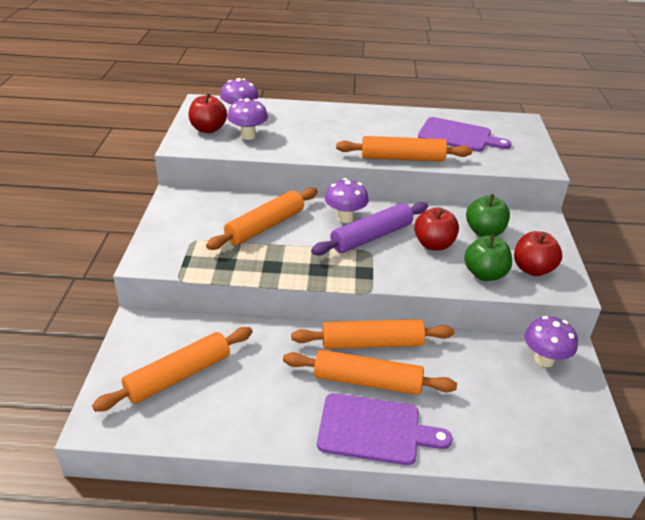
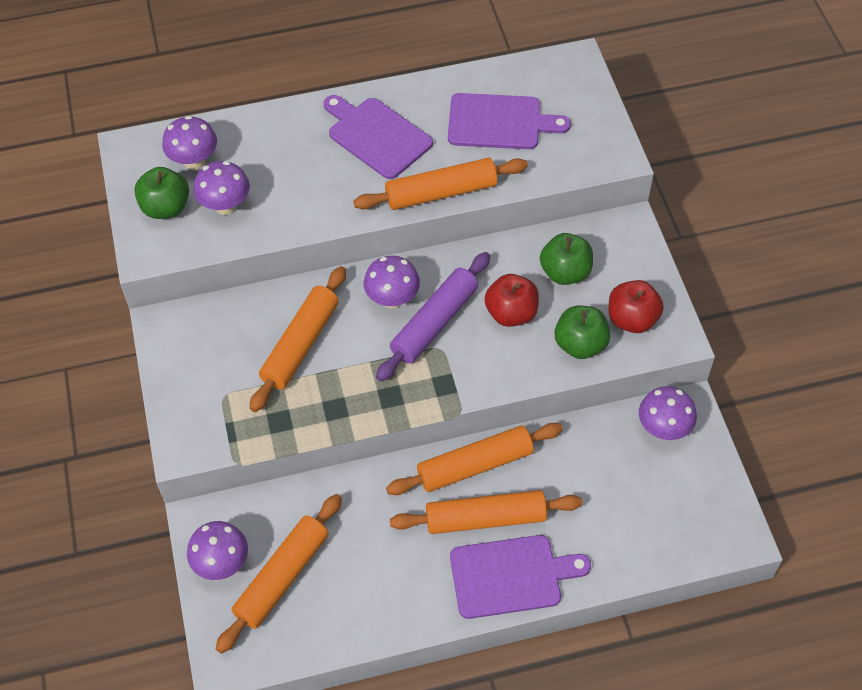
camera: 15 degrees left, 20 degrees up
red apple [189,93,227,133] -> green apple [134,167,189,219]
none -> purple mushroom [187,521,248,580]
none -> purple cutting board [323,95,433,179]

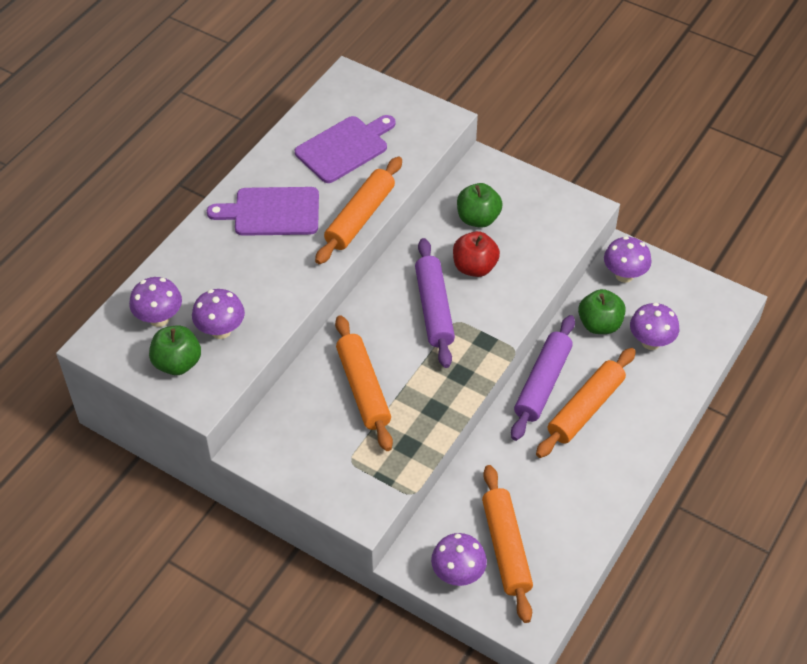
camera: 45 degrees left, 5 degrees down
purple mushroom [364,256,420,309] -> purple mushroom moved to [630,303,679,350]
orange rolling pin [386,423,563,495] -> purple rolling pin [511,315,575,441]
purple cutting board [450,535,591,619] -> none
green apple [555,305,610,359] -> green apple moved to [578,289,626,334]
red apple [609,280,664,333] -> none

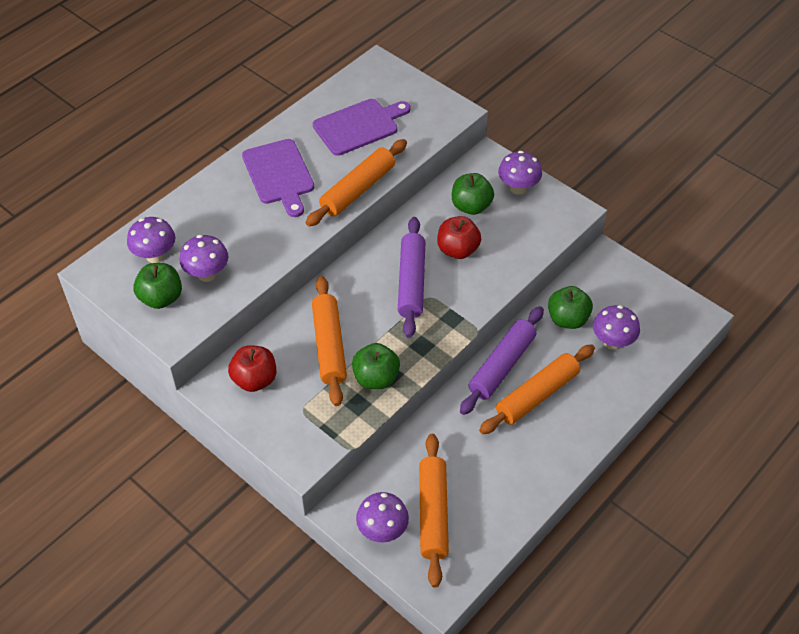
camera: 10 degrees right, 0 degrees up
purple cutting board [207,187,319,236] -> purple cutting board turned 120 degrees counterclockwise [242,139,314,217]
purple mushroom [604,236,652,283] -> purple mushroom moved to [498,151,542,195]
none -> red apple [228,345,276,392]
none -> green apple [352,343,400,389]

